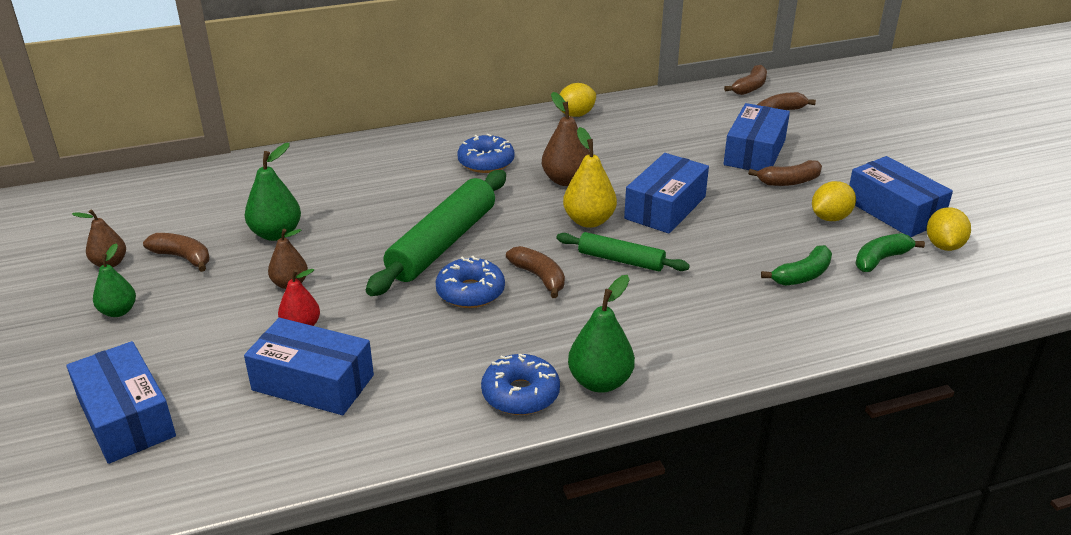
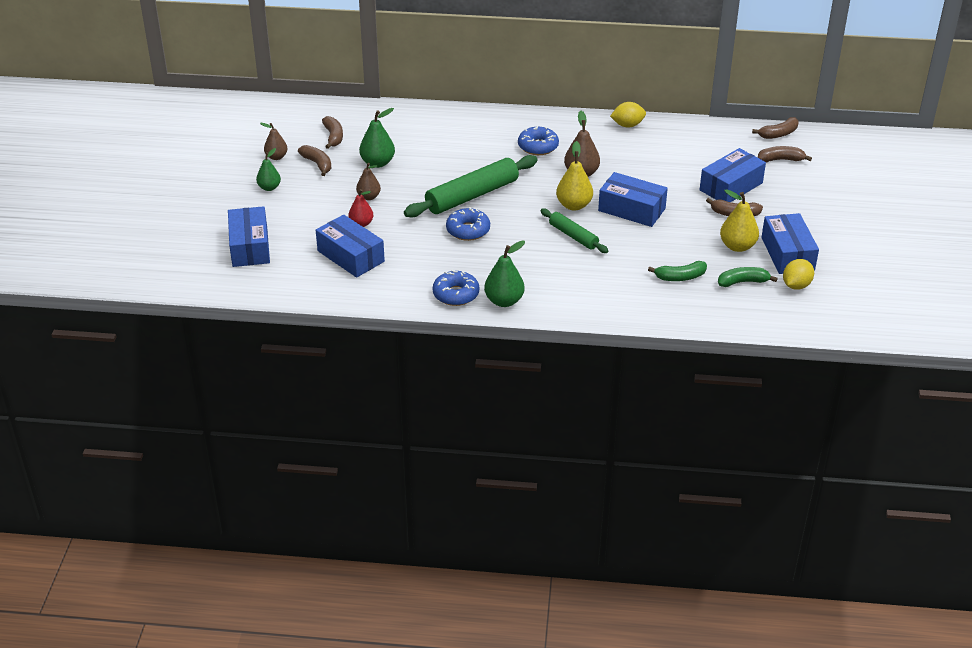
camera: 25 degrees right, 5 degrees up
brown banana [506,246,565,298] -> brown banana moved to [322,116,343,149]
blue box [624,153,709,234] -> blue box turned 60 degrees clockwise [598,172,668,227]
yellow lemon [812,181,856,221] -> yellow pear [720,189,759,252]

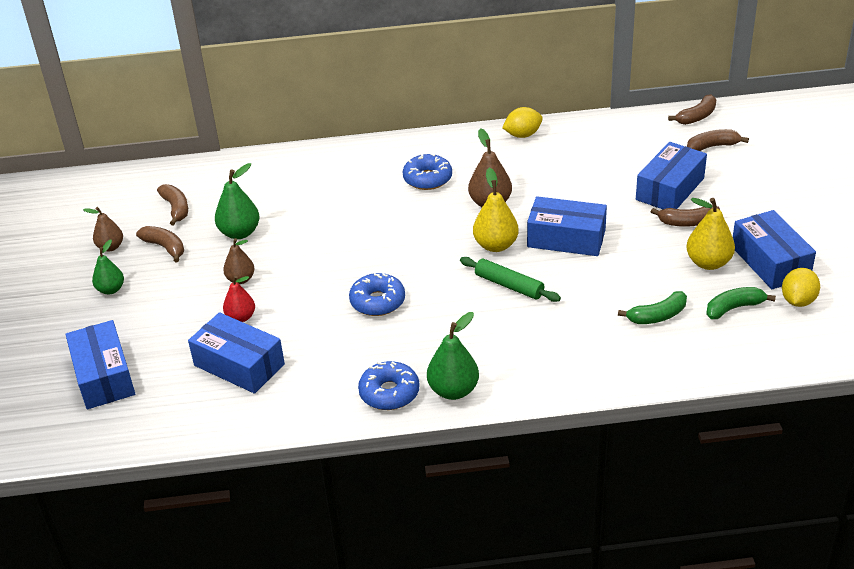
camera: 10 degrees left, 0 degrees up
green rolling pin [404,155,538,218] -> none

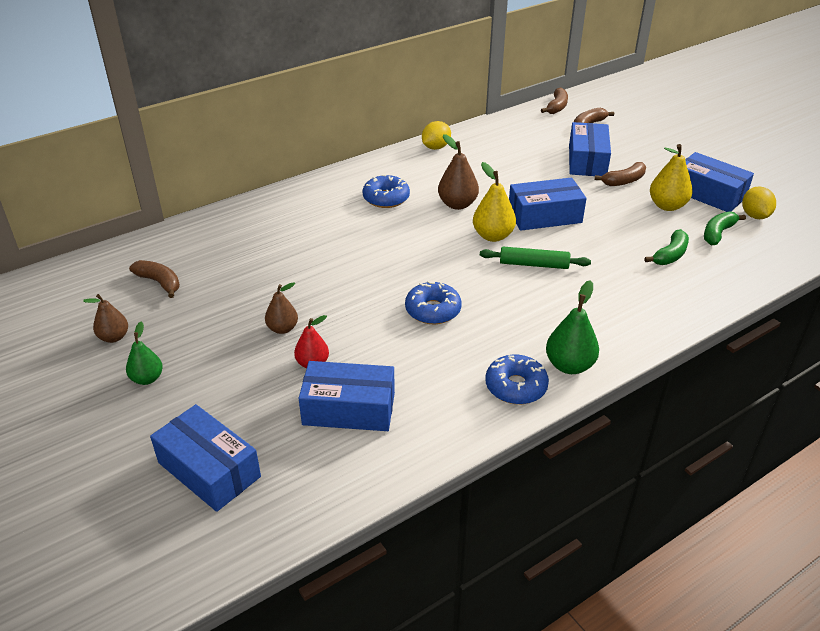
camera: 30 degrees left, 0 degrees up
brown banana [136,226,184,263] -> none
green pear [215,163,260,239] -> none

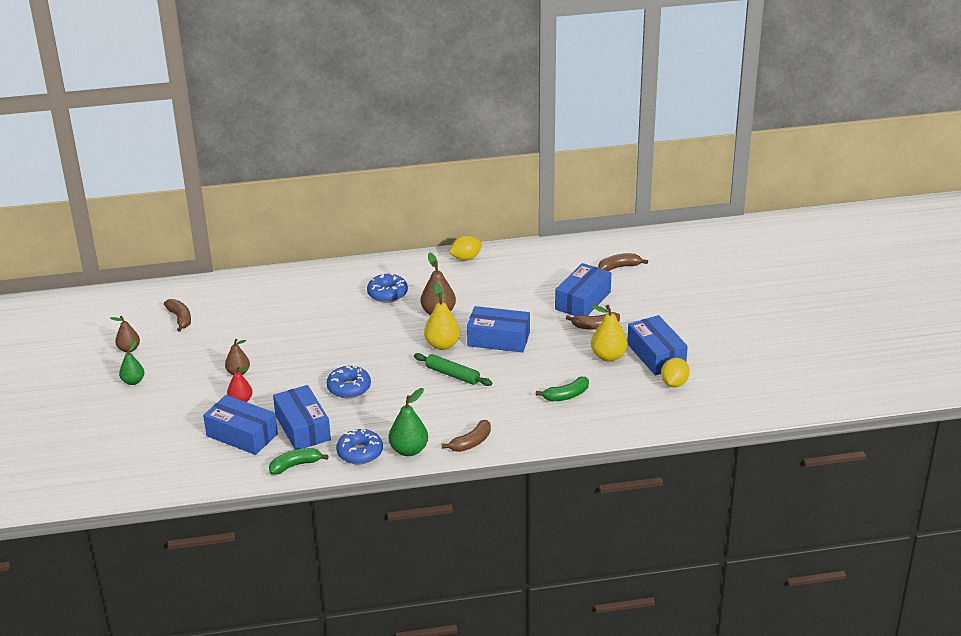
camera: 25 degrees right, 5 degrees down
blue box [150,404,261,512] -> blue box moved to [273,385,331,450]
brown banana [541,88,568,114] -> brown banana moved to [442,420,491,452]
green banana [704,211,746,245] -> green banana moved to [269,448,329,475]

